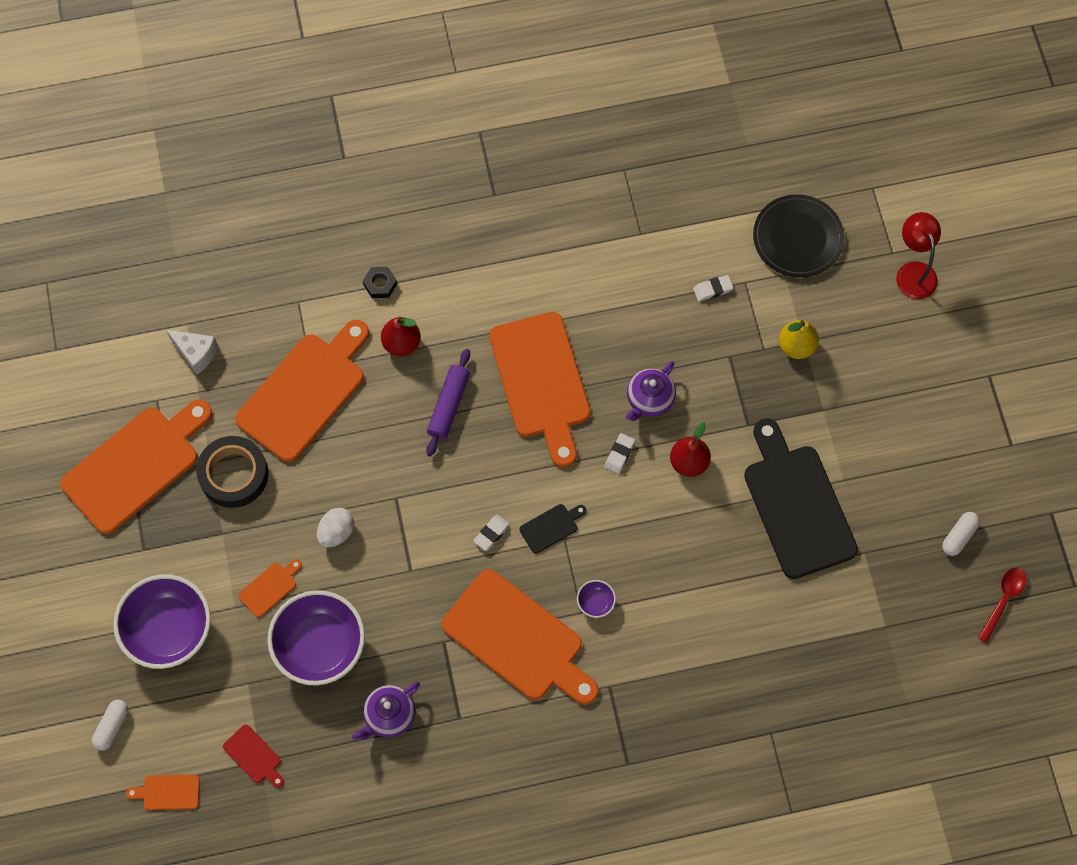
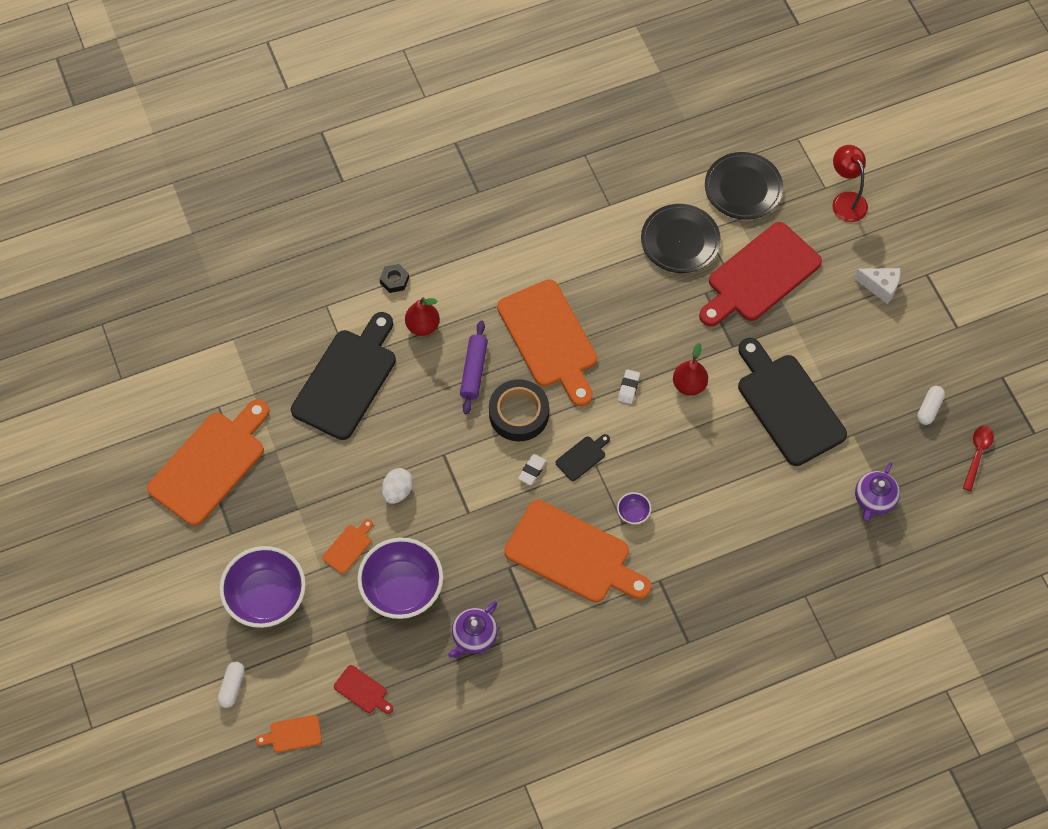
camera: 10 degrees left, 5 degrees down
white cheese [166,329,218,375] -> white cheese moved to [854,268,900,304]
black tape [196,436,268,508] -> black tape moved to [489,379,549,441]
orange cutting board [235,320,369,462] -> black cutting board [291,312,396,440]
purple teapot [626,361,676,421] -> purple teapot moved to [855,462,900,521]
white eraser [693,275,733,302] -> black plate [641,204,721,273]
yellow pear [779,320,819,359] -> red cutting board [699,222,822,327]

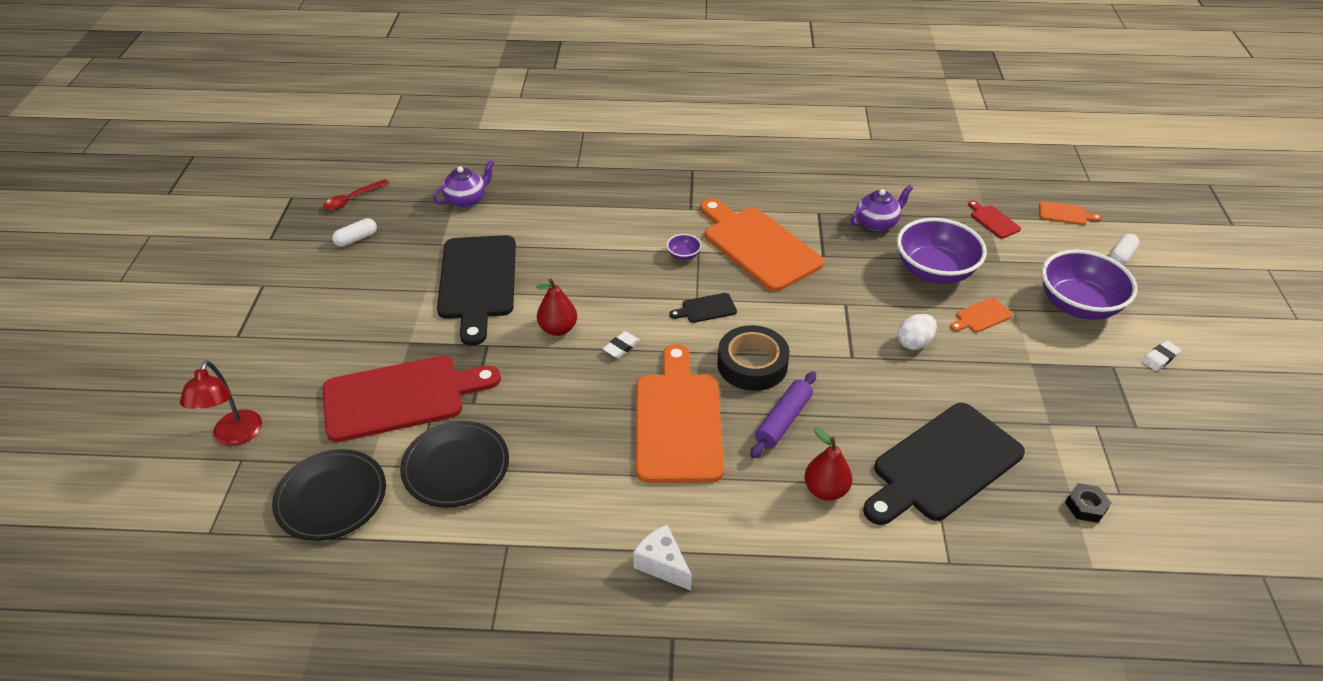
camera: 155 degrees left, 20 degrees down
orange cutting board [147,399,270,526] -> none
black nut [380,264,409,293] -> black nut moved to [1065,483,1111,523]
white eraser [518,454,547,485] -> white eraser moved to [1142,341,1181,371]
white cheese [854,268,900,304] -> white cheese moved to [633,525,692,591]

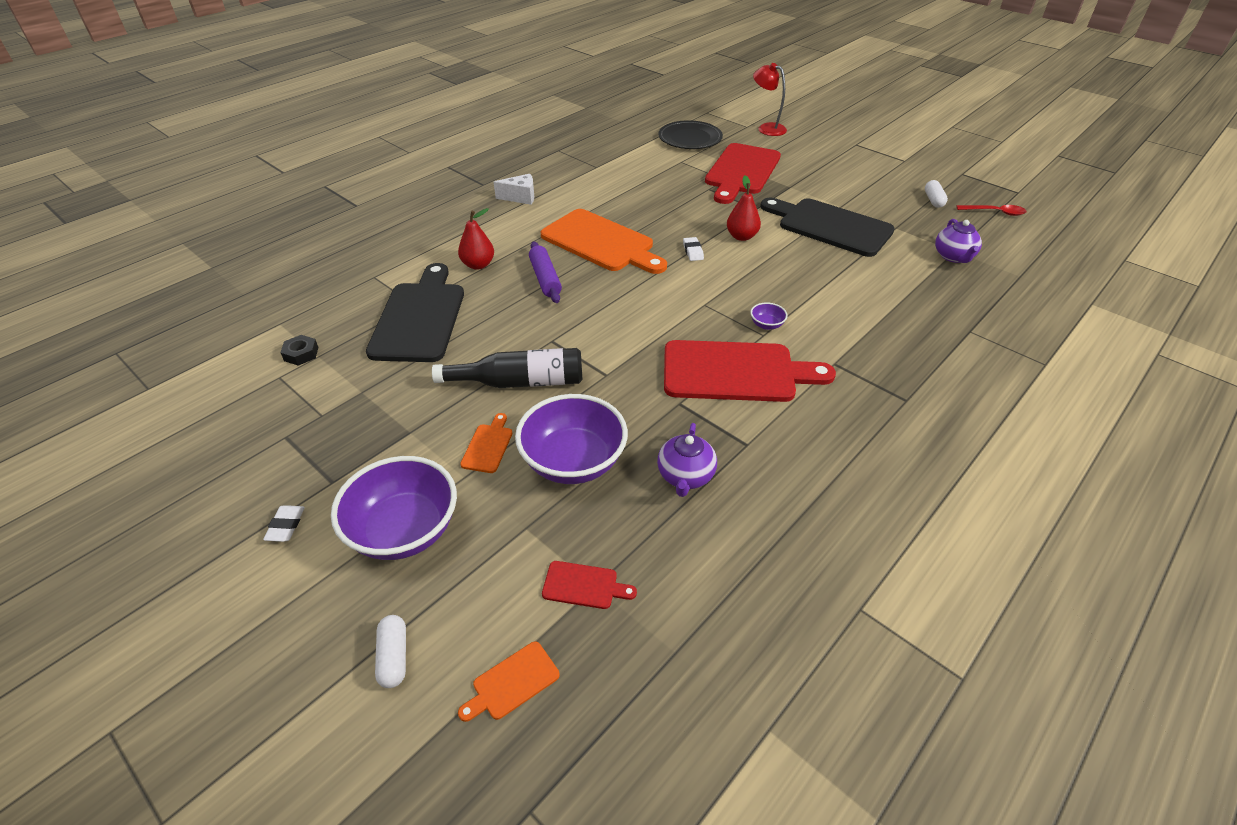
camera: 130 degrees right, 0 degrees up
red spoon [324,179,389,210] -> red spoon turned 105 degrees clockwise [956,205,1026,216]
black plate [400,421,509,507] -> none
black cutting board [669,293,737,323] -> none
orange cutting board [701,199,824,292] -> red cutting board [664,340,836,402]
black tape [717,325,790,391] -> none
white egg [898,314,937,350] -> black bottle [432,348,583,388]

